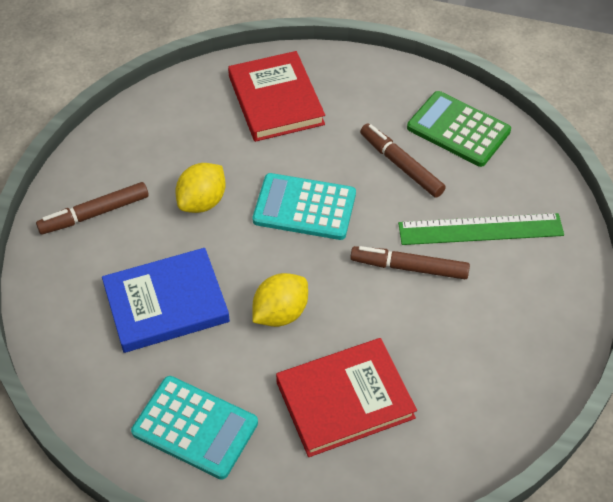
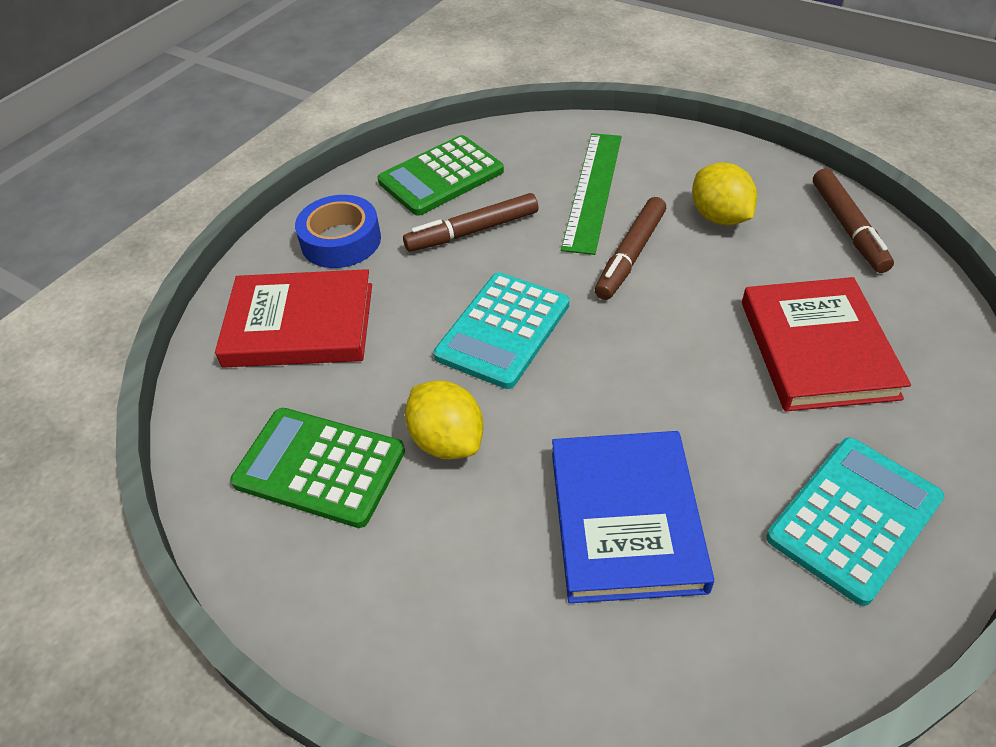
camera: 70 degrees left, 5 degrees down
brown marker [36,182,149,234] -> brown marker moved to [813,169,894,273]
yellow lemon [252,273,308,327] -> yellow lemon moved to [692,162,757,225]
none -> green calculator [230,408,405,528]
none -> blue tape [295,195,381,268]

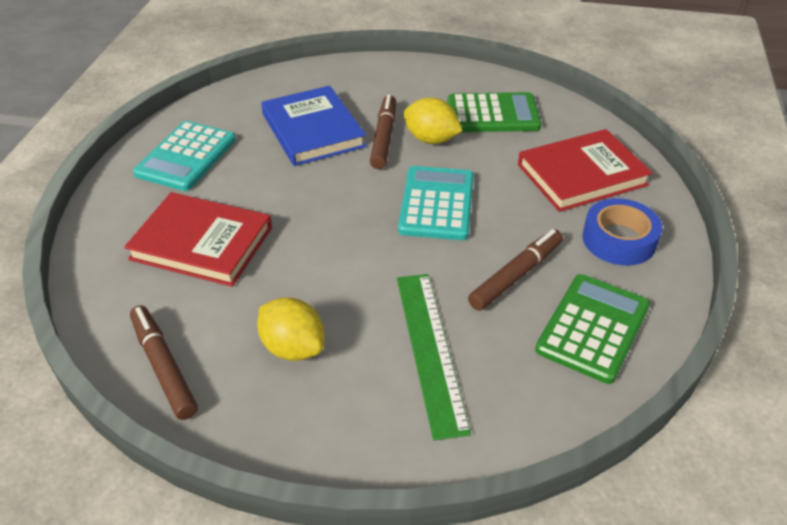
camera: 155 degrees right, 5 degrees down
brown marker [595,197,666,300] -> brown marker moved to [370,95,396,169]
red book [742,277,911,411] -> red book turned 45 degrees counterclockwise [124,192,272,287]

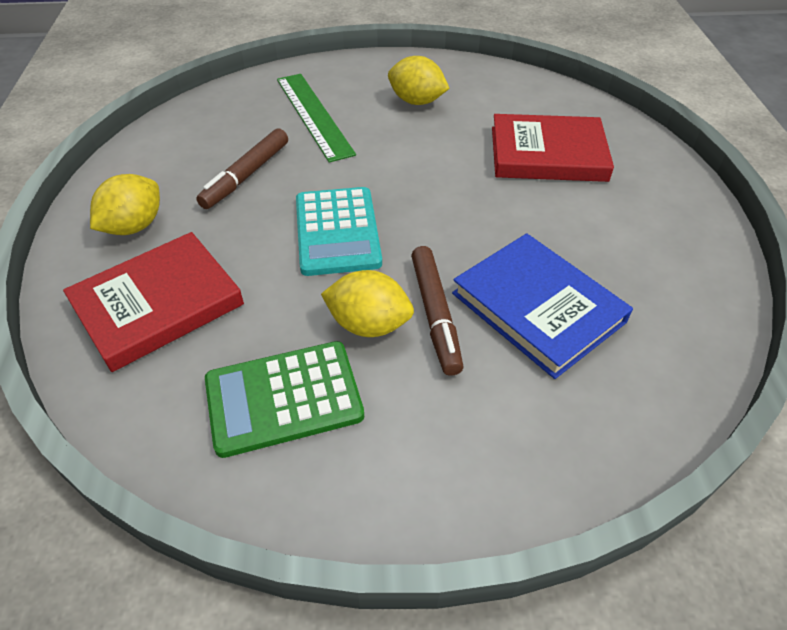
camera: 165 degrees right, 5 degrees up
brown marker [130,305,198,420] -> none
turquoise calculator [133,121,236,191] -> none
green calculator [535,274,650,384] -> none
blue tape [583,198,662,266] -> yellow lemon [90,174,160,235]

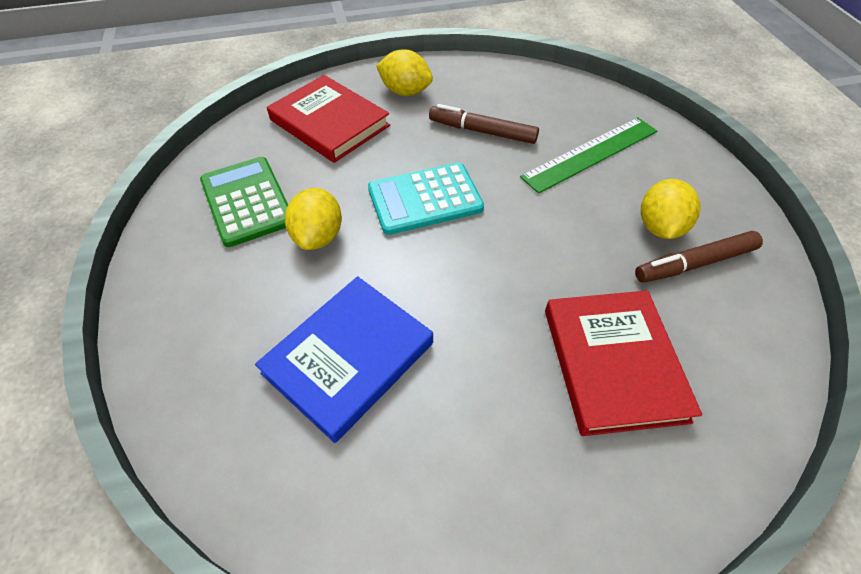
camera: 80 degrees right, 5 degrees up
brown marker [411,246,463,376] -> brown marker moved to [635,231,763,283]

